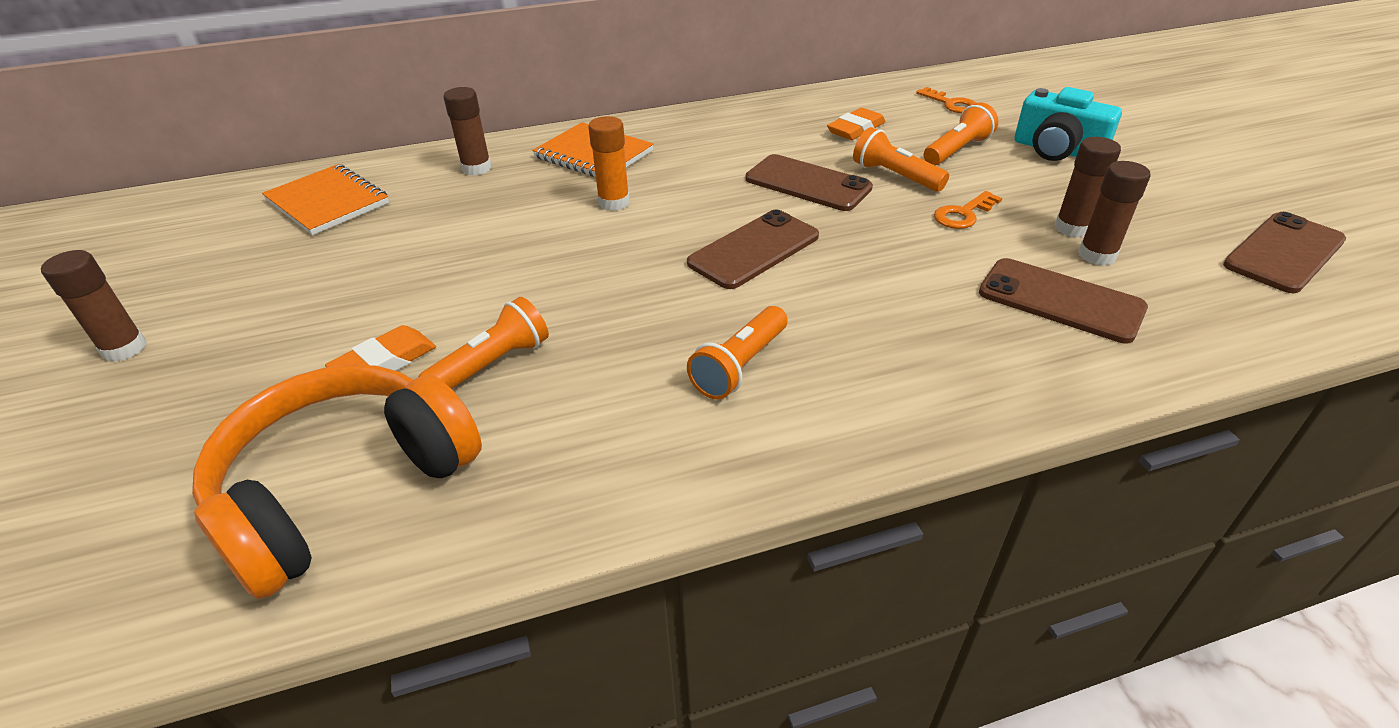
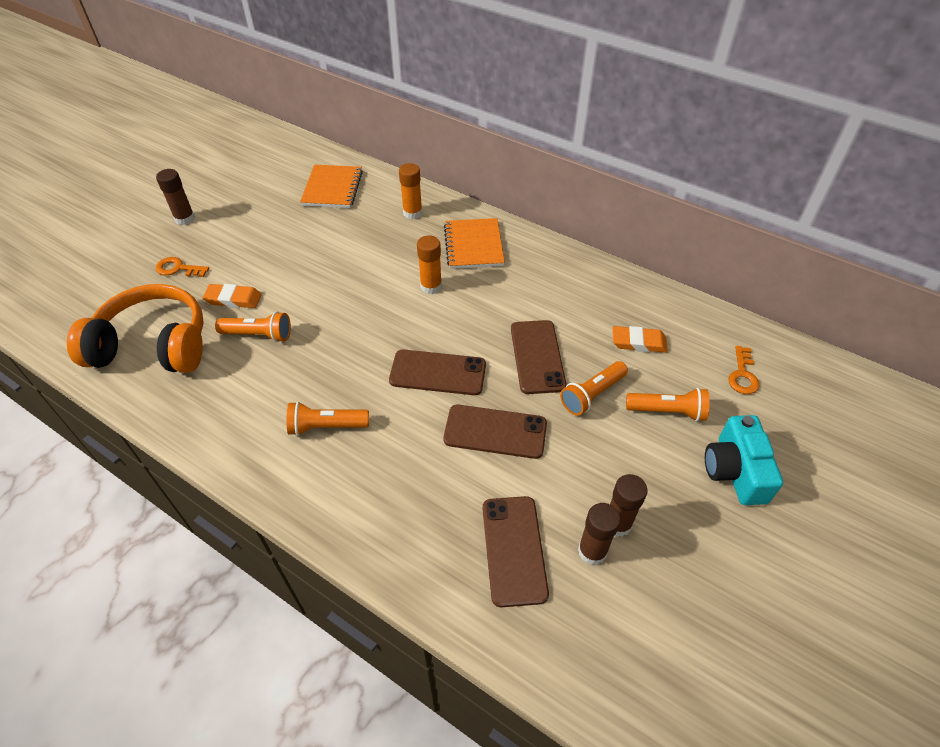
camera: 50 degrees right, 10 degrees up
brown glue stick [443,87,492,176] -> orange glue stick [399,163,423,219]
orange flashlight [853,127,949,192] -> orange flashlight turned 135 degrees counterclockwise [560,361,628,416]
orange key [934,191,1002,229] -> orange key moved to [156,257,209,277]
brown phone [1223,212,1346,293] -> brown phone moved to [443,405,547,459]

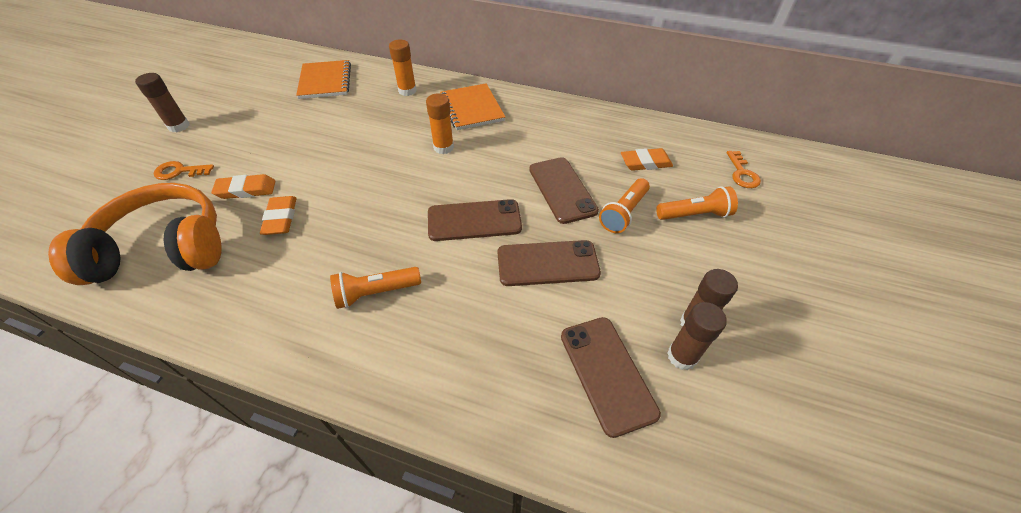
camera: 15 degrees left, 0 degrees up
orange flashlight [215,311,291,342] -> orange eraser [260,196,297,235]
turquoise camera [705,415,783,505] -> none

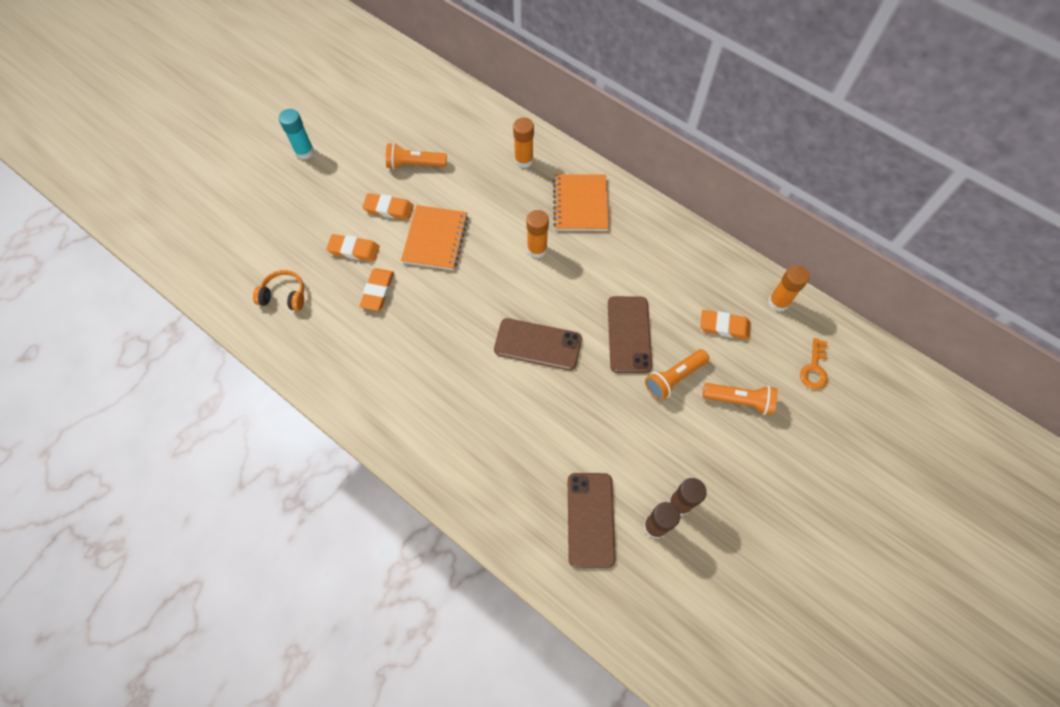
camera: 20 degrees right, 15 degrees up
orange headphones [48,183,222,285] -> orange headphones [253,270,304,311], size x0.45
brown glue stick [135,73,189,132] -> turquoise glue stick [279,109,314,160]
orange key [154,161,214,180] -> none
orange notebook [296,60,351,99] -> orange notebook moved to [401,205,468,270]
orange flashlight [330,267,421,309] -> orange flashlight moved to [386,143,447,169]
brown phone [497,240,601,286] -> none
none -> orange eraser [362,193,414,220]
none -> orange glue stick [768,265,810,312]

